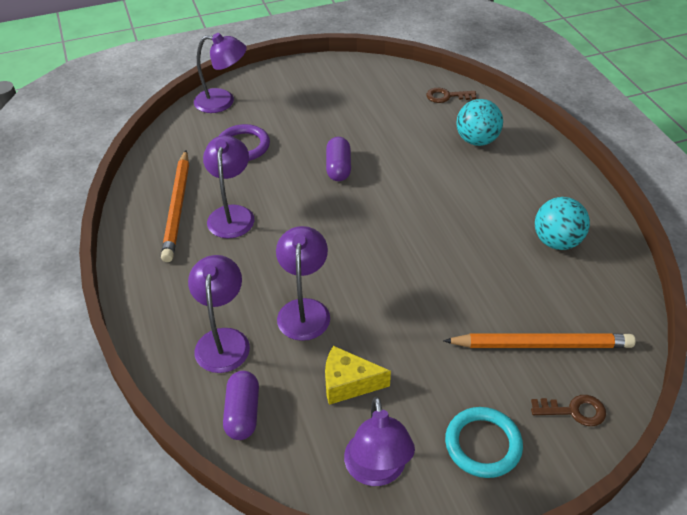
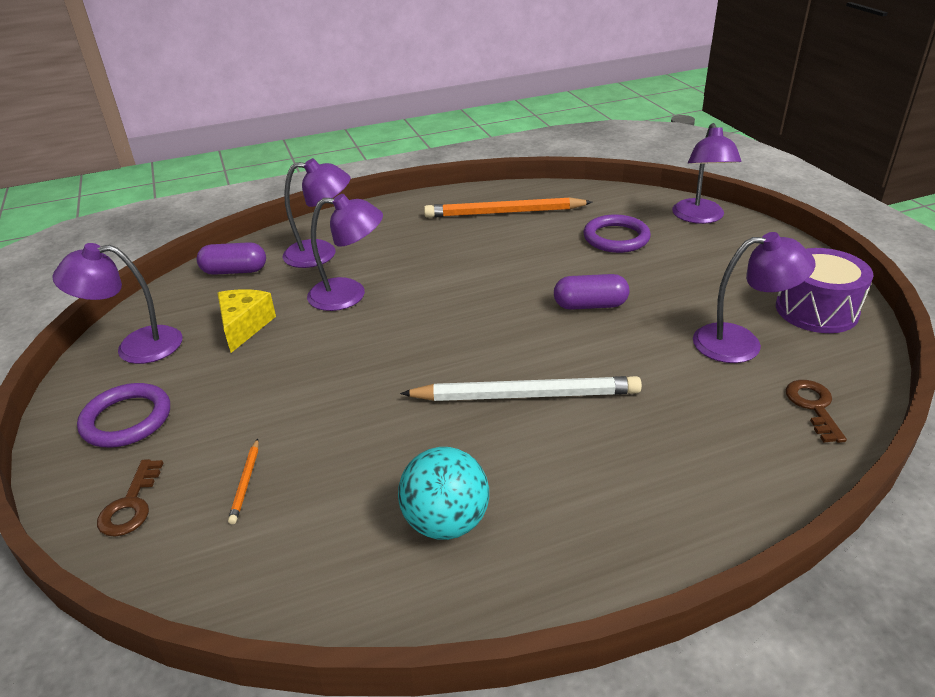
camera: 90 degrees right, 10 degrees down
purple lamp [203,135,254,238] -> purple lamp moved to [693,232,815,363]
orange pencil [443,334,636,348] -> orange pencil [228,439,258,524], size x0.42
turquoise ring [445,407,523,478] -> purple ring [77,383,170,448]
turquoise ball [456,99,503,146] -> none
none -> white pencil [400,376,642,401]
none -> purple drum [776,248,874,333]

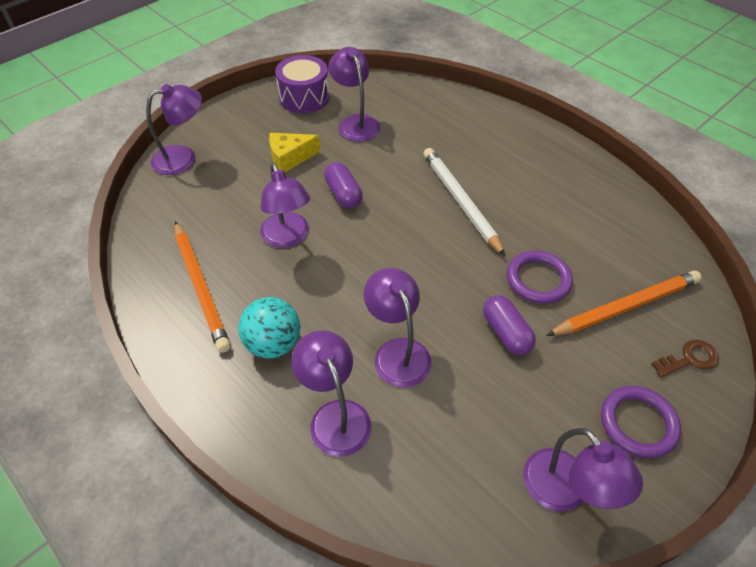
camera: 115 degrees left, 15 degrees up
purple capsule [197,242,266,275] -> purple capsule moved to [483,295,536,355]
yellow cheese [218,289,276,353] -> yellow cheese moved to [269,133,320,173]
orange pencil [228,439,258,524] -> orange pencil [546,271,702,336], size x2.37
turquoise ball [398,447,489,540] -> turquoise ball moved to [238,297,301,358]
purple ring [583,214,651,253] -> purple ring moved to [507,250,573,304]
brown key [786,380,847,443] -> none
none -> purple lamp [260,163,310,248]

